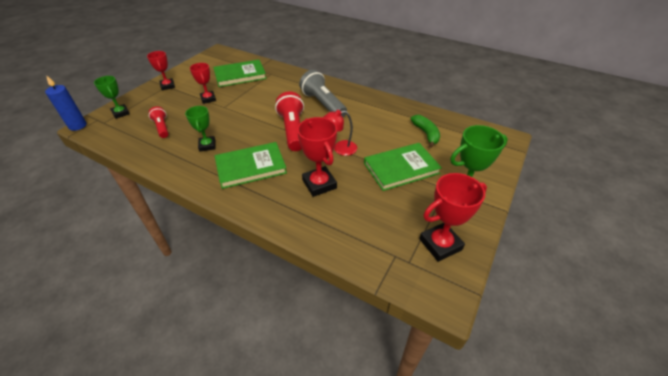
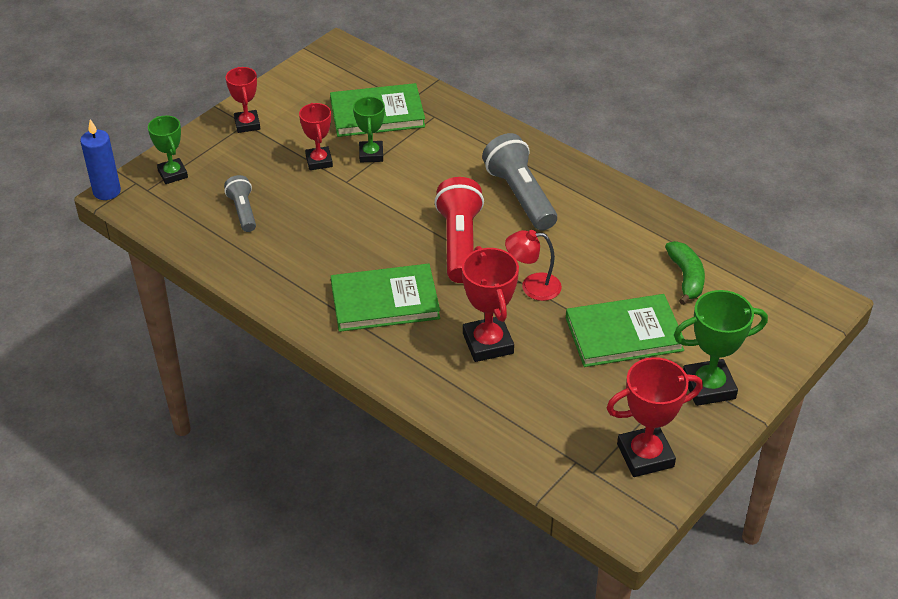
camera: 10 degrees right, 0 degrees up
red flashlight [149,106,168,138] -> grey flashlight [224,175,256,232]
green trophy [185,106,215,151] -> green trophy moved to [353,96,385,163]

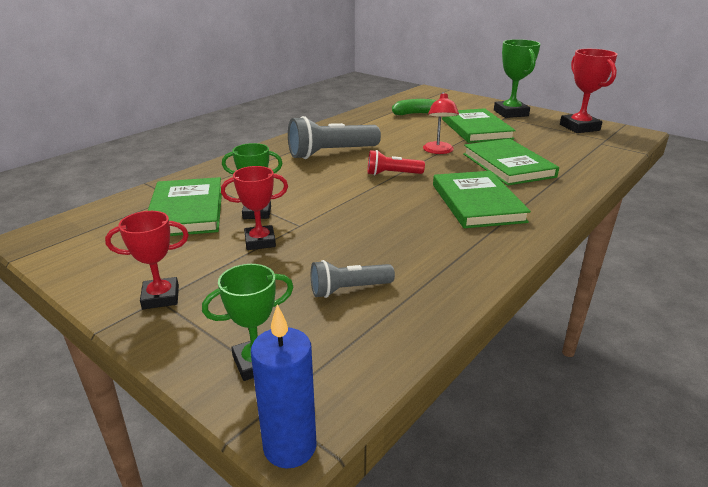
camera: 90 degrees left, 15 degrees down
red flashlight [434,177,484,283] -> red flashlight [368,150,425,176], size x0.57
red trophy [462,246,519,362] -> green book [463,139,559,185]

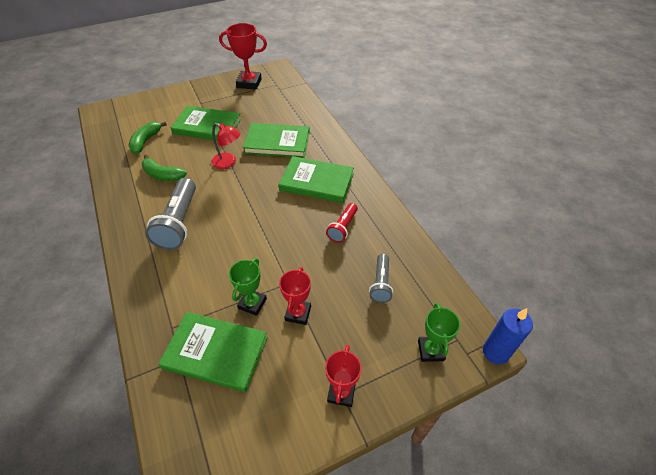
camera: 65 degrees left, 20 degrees up
red flashlight [368,150,425,176] -> red flashlight moved to [326,203,358,243]
green trophy [494,39,541,118] -> none
none -> green banana [142,154,187,181]

